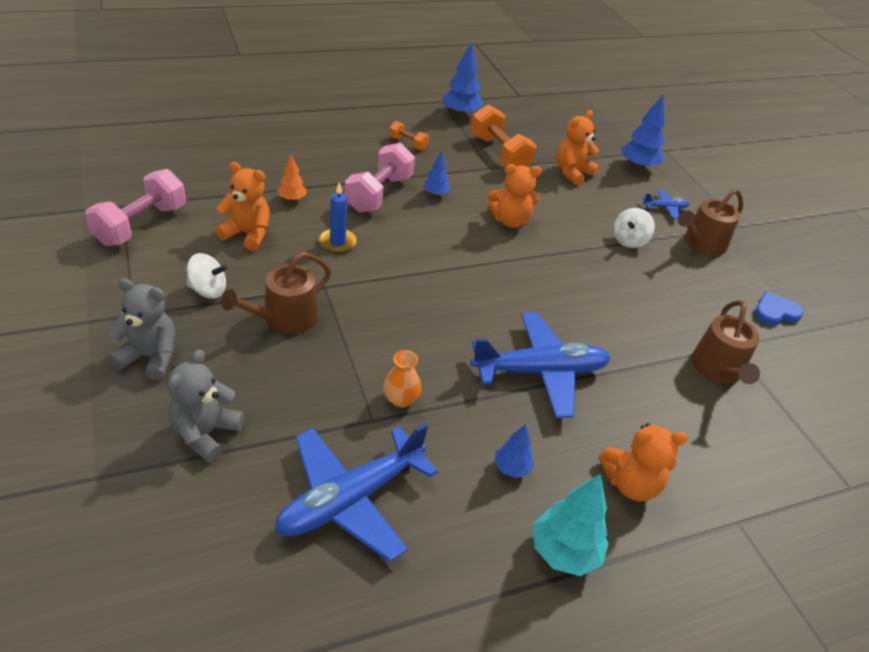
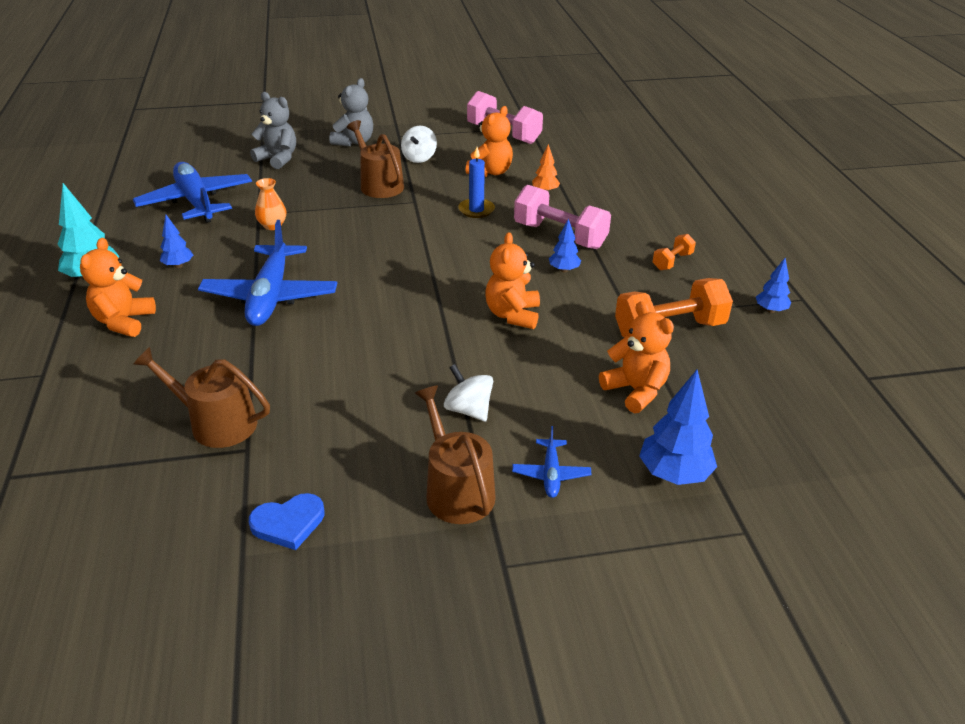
camera: 105 degrees right, 5 degrees down
blue tree [442,41,483,117] -> blue tree [756,258,791,313], size x0.58
blue heart [755,291,804,325] -> blue heart turned 75 degrees clockwise [249,493,324,550]

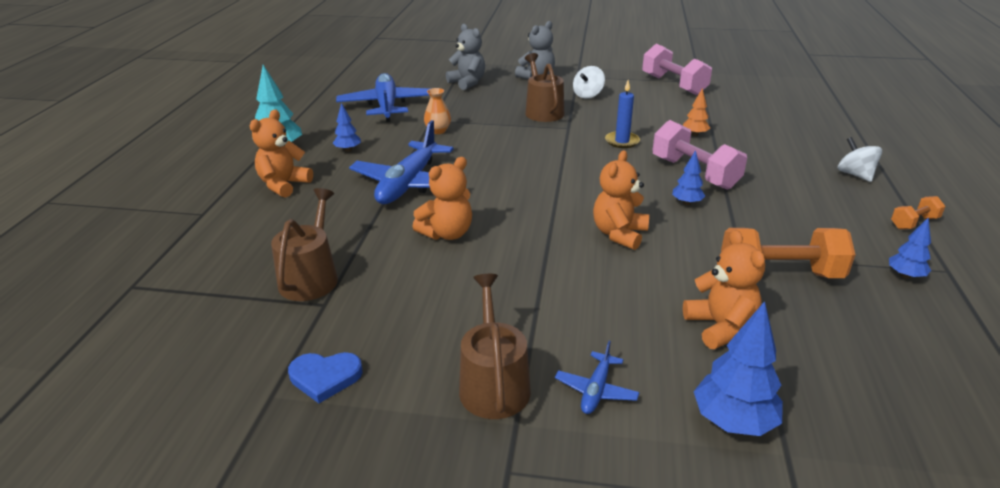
camera: 20 degrees right, 5 degrees down
brown watering can [133,347,270,448] -> brown watering can turned 60 degrees clockwise [271,188,338,301]
white spinning top [444,364,493,422] -> white spinning top moved to [838,137,882,182]
orange teddy bear [466,106,513,177] -> orange teddy bear moved to [413,157,472,240]
orange dumbbell [652,234,696,270] -> orange dumbbell moved to [891,196,945,229]

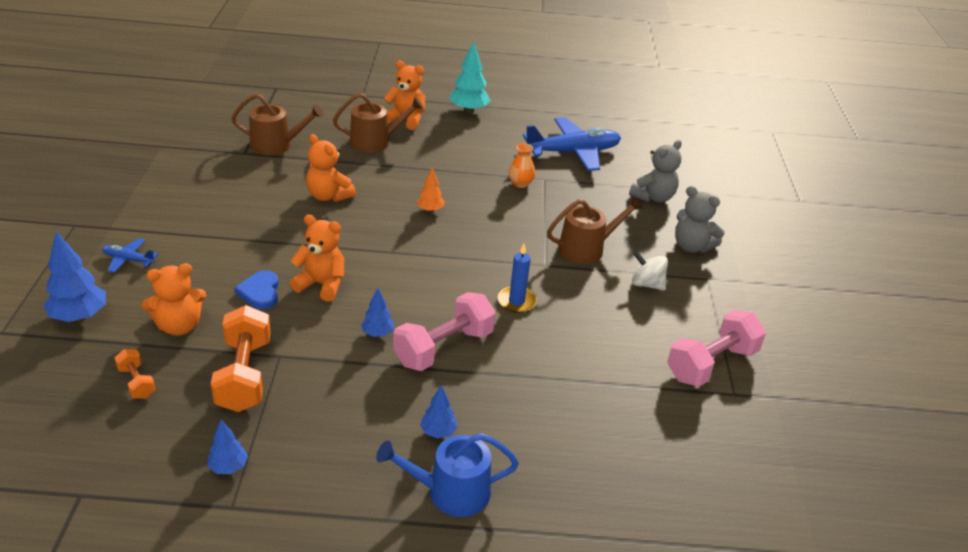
camera: 80 degrees right, 5 degrees up
blue heart [288,352,363,403] -> blue heart moved to [234,270,279,309]
blue tree [333,103,361,152] -> blue tree moved to [420,385,457,438]
blue plane [349,120,453,204] -> none
brown watering can [459,274,531,419] -> brown watering can moved to [333,93,424,152]
orange tree [683,88,710,136] -> orange tree moved to [417,168,444,212]
white spinning top [838,137,882,182] -> blue watering can [376,433,519,517]
orange dumbbell [891,196,945,229] -> orange dumbbell moved to [114,349,156,399]

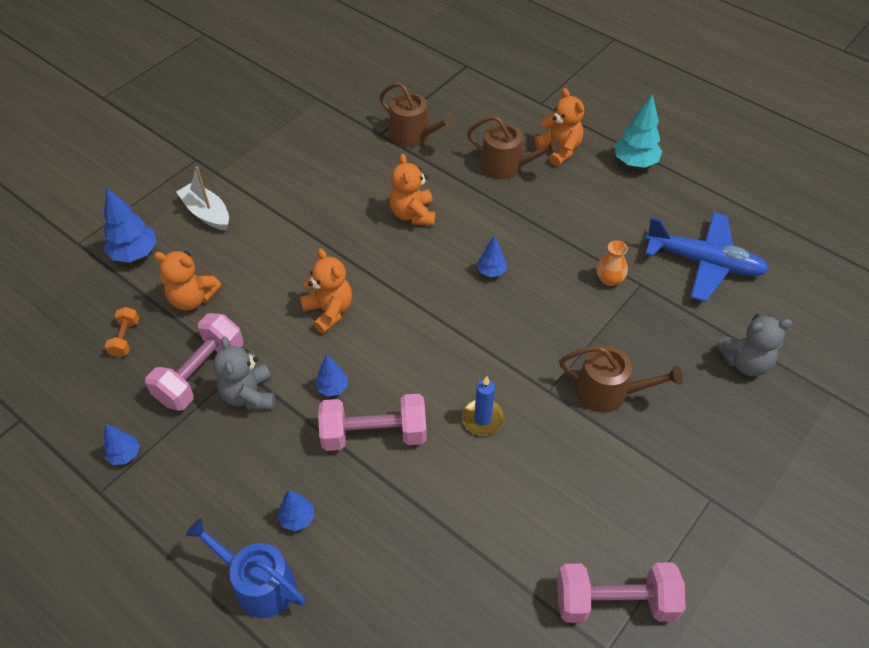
camera: 40 degrees right, 15 degrees up
blue plane [102,238,159,273] -> white boat [176,166,229,231]
orange dumbbell [211,305,271,412] -> pink dumbbell [145,313,243,411]
blue heart [234,270,279,309] -> none
orange tree [417,168,444,212] -> blue tree [477,236,507,277]
white spinning top [632,251,668,291] -> none
grey teddy bear [675,186,725,252] -> grey teddy bear moved to [214,337,275,410]

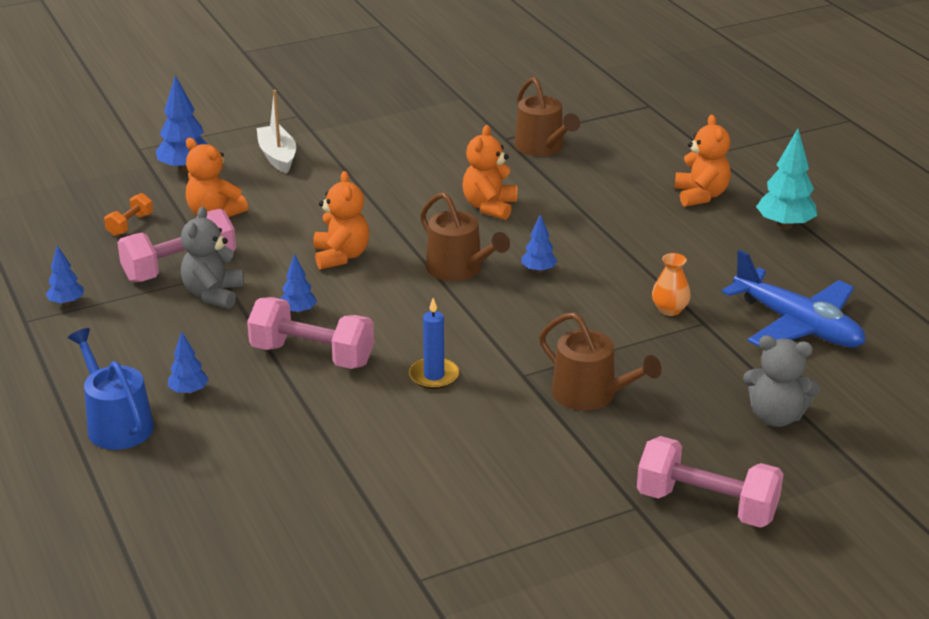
camera: 25 degrees right, 20 degrees down
brown watering can [467,115,561,180] -> brown watering can moved to [420,192,510,281]
pink dumbbell [557,563,686,623] -> pink dumbbell moved to [637,436,783,528]

